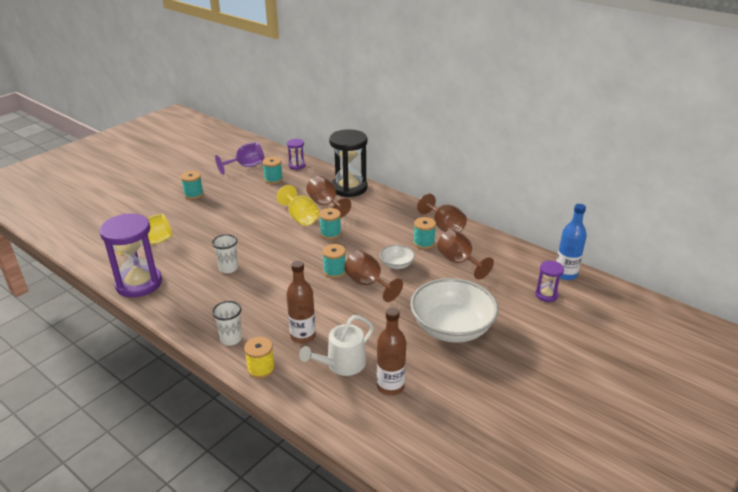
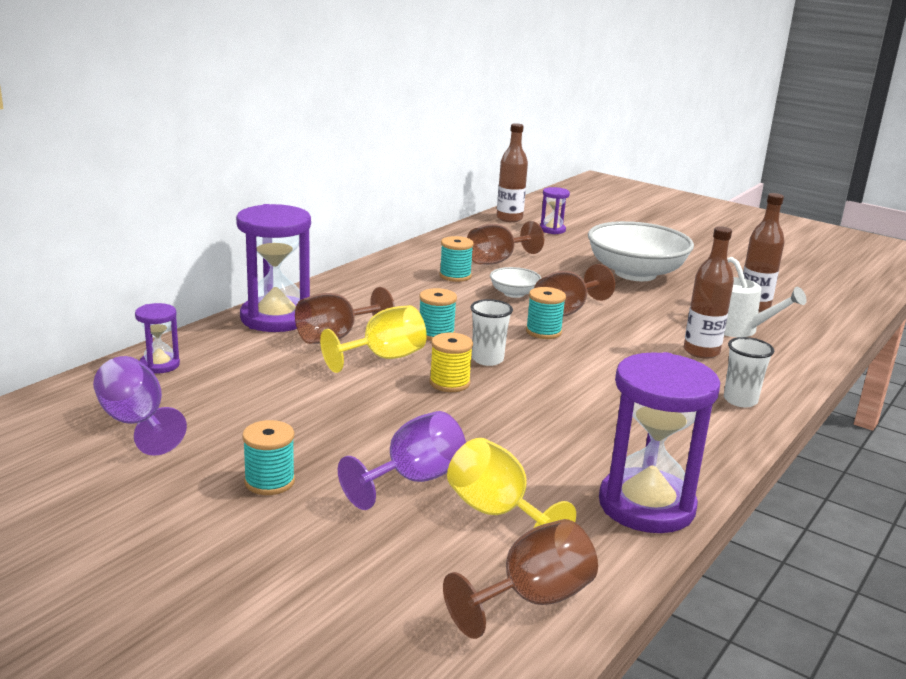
camera: 95 degrees left, 10 degrees down
white cup [212,234,238,273] -> white cup moved to [471,299,513,366]
yellow spool [244,337,275,379] -> yellow spool moved to [429,333,473,392]
turquoise spool [263,157,283,184] -> none
black hourglass [329,129,367,197] -> purple hourglass [236,204,311,332]
brown goblet [417,193,467,232] -> brown goblet moved to [443,519,598,639]
blue bottle [556,204,587,280] -> brown bottle [497,123,528,222]
none -> purple goblet [338,411,466,510]

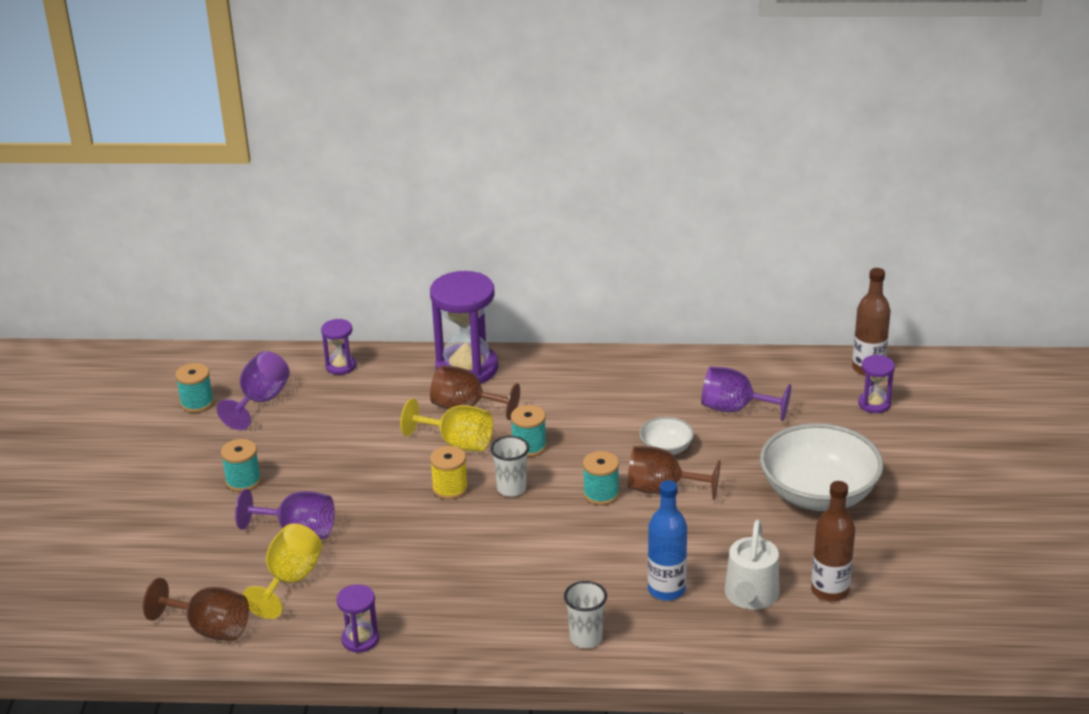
camera: 60 degrees right, 10 degrees up
turquoise spool [439,236,474,282] -> turquoise spool moved to [175,363,214,413]
brown goblet [467,221,544,265] -> purple goblet [701,366,791,421]
purple hourglass [599,352,720,533] -> purple hourglass [337,584,379,653], size x0.49
brown bottle [684,226,734,359] -> blue bottle [648,480,687,601]

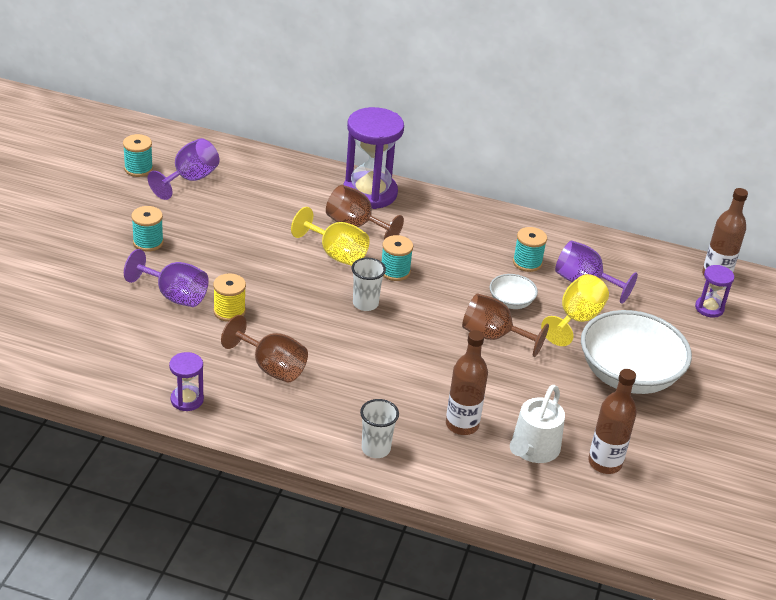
camera: 10 degrees right, 5 degrees up
brown goblet [143,578,249,641] -> brown goblet moved to [221,315,308,383]
yellow goblet [243,523,322,619] -> yellow goblet moved to [541,274,609,346]
purple hourglass [321,319,356,375] -> none
yellow spool [430,446,468,500] -> yellow spool moved to [213,273,246,322]
turquoise spool [583,451,619,505] -> turquoise spool moved to [513,227,547,272]
blue bottle [648,480,687,601] -> brown bottle [446,330,488,435]

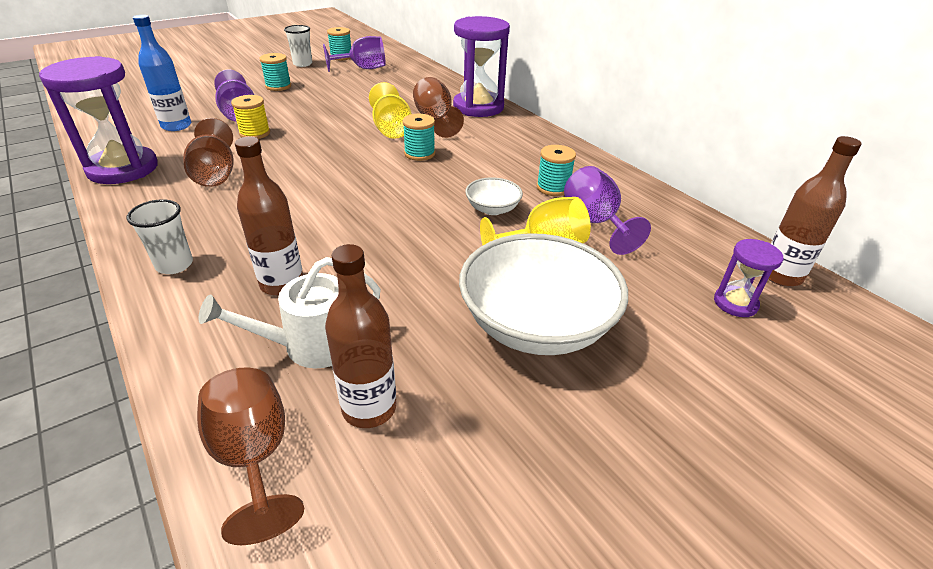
camera: 40 degrees right, 0 degrees up
purple hourglass [169,352,204,411] -> purple hourglass [39,56,158,184], size x2.03
white cup [352,258,386,311] -> white cup moved to [284,25,312,67]
brown goblet [462,293,549,357] -> brown goblet moved to [197,368,304,545]
none -> blue bottle [133,15,191,131]

